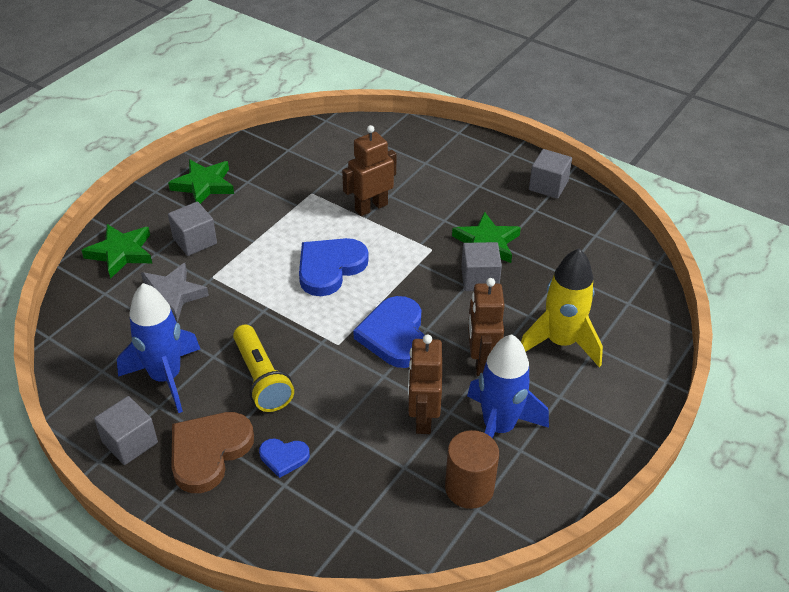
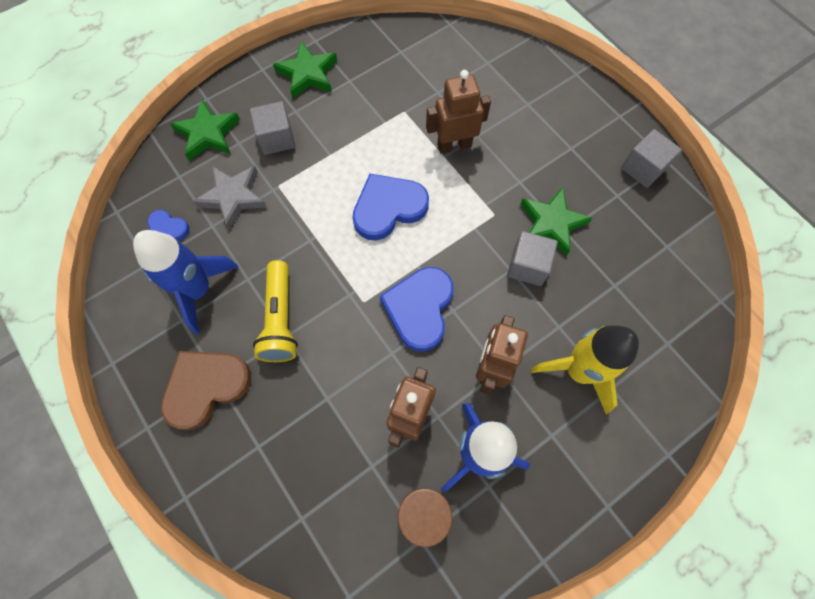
camera: 20 degrees right, 25 degrees up
grey cube [94,396,158,465] -> none
blue heart [259,438,310,478] -> blue heart moved to [148,210,190,240]

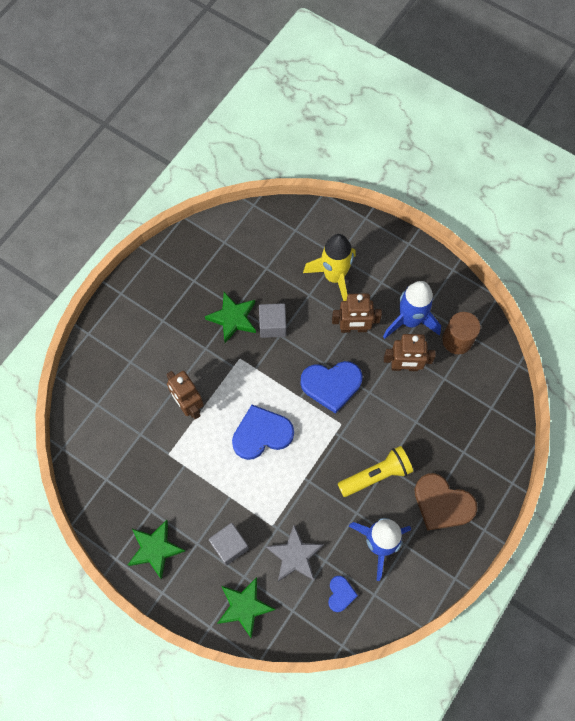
camera: 110 degrees left, 0 degrees up
blue heart [352,174,429,241] -> blue heart turned 120 degrees clockwise [232,405,294,460]
grey cube [621,129,682,188] -> none

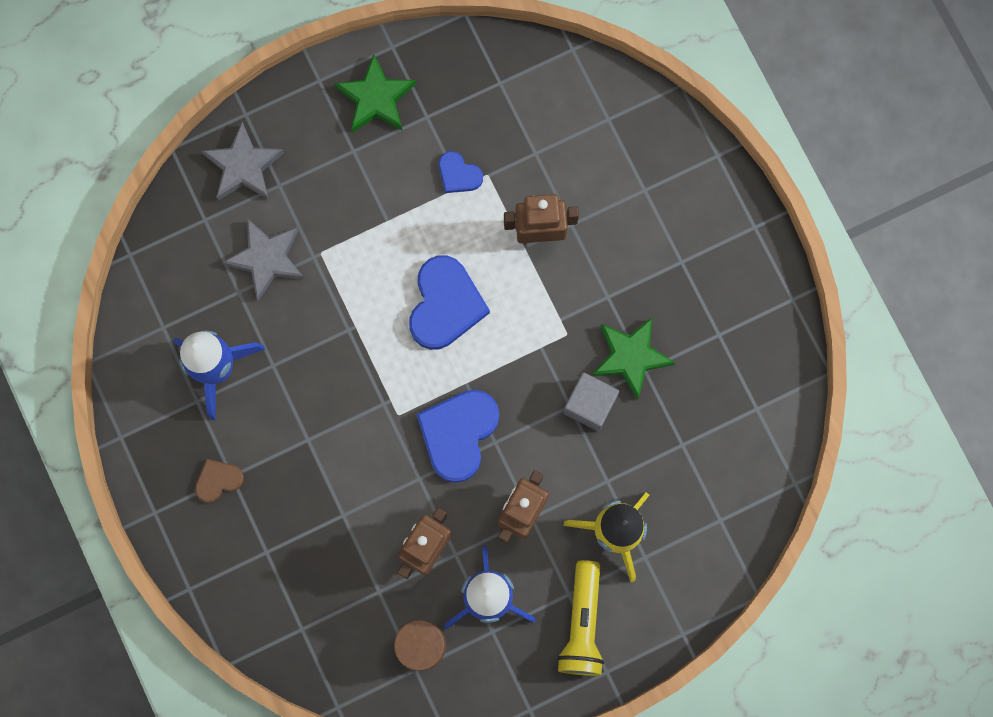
camera: 120 degrees right, 10 degrees up
grey cube [209,523,249,566] -> none
green star [217,577,276,639] -> grey star [201,122,284,201]
blue heart [328,576,358,612] -> blue heart moved to [439,151,483,193]
yellow flashlight [338,446,413,497] -> yellow flashlight moved to [557,560,604,676]
brown heart [414,473,477,531] -> brown heart [195,459,244,503], size x0.52

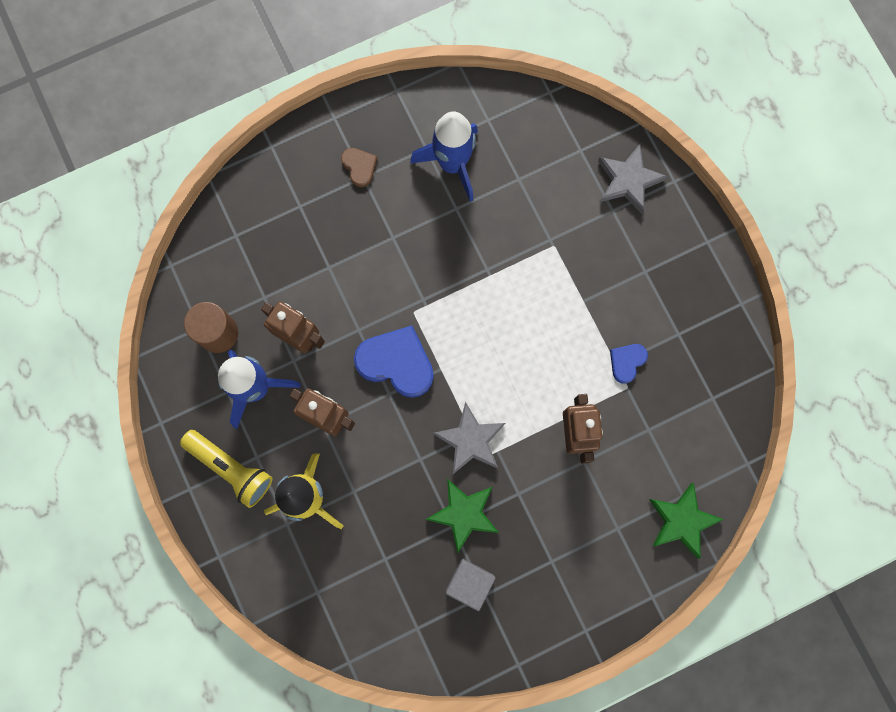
camera: 90 degrees right, 0 degrees up
grey star [222,219,304,301] -> grey star moved to [433,402,505,474]
green star [334,55,416,133] -> green star moved to [649,483,724,559]
blue heart [409,255,490,350] -> none
yellow flashlight [557,560,604,676] -> yellow flashlight turned 150 degrees counterclockwise [180,430,272,508]
grey cube [563,372,619,431] -> grey cube moved to [446,559,496,611]

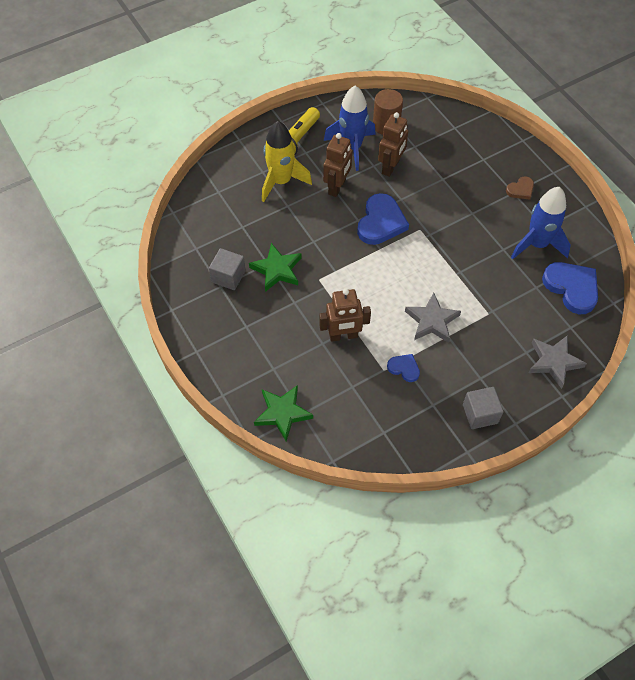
camera: 85 degrees right, 20 degrees down
grey star [433,402,505,474] -> grey star moved to [405,292,461,343]
none -> grey cube [463,387,504,429]
none -> blue heart [542,262,598,314]

